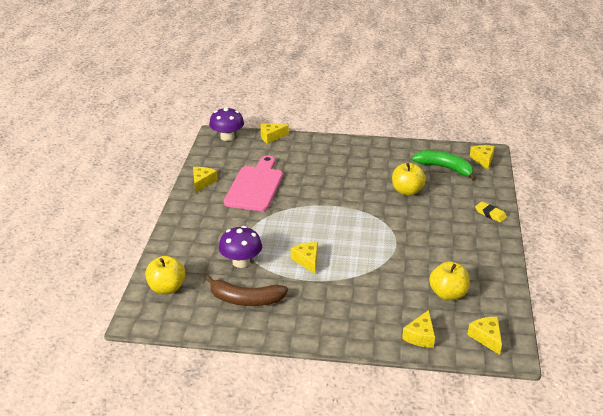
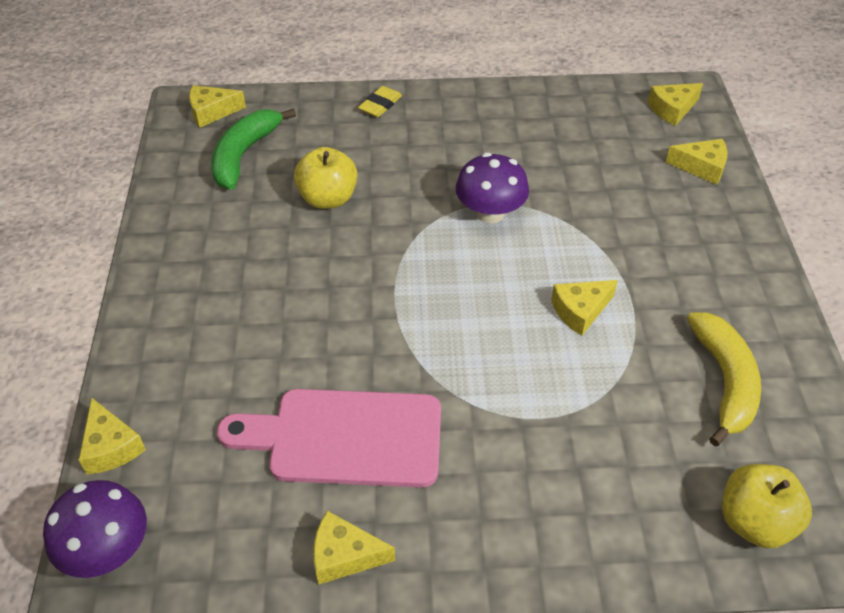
camera: 100 degrees left, 15 degrees up
brown banana [205,275,288,306] -> yellow banana [687,312,761,447]
purple mushroom [219,226,262,268] -> purple mushroom moved to [456,153,529,223]
yellow apple [429,261,470,300] -> none

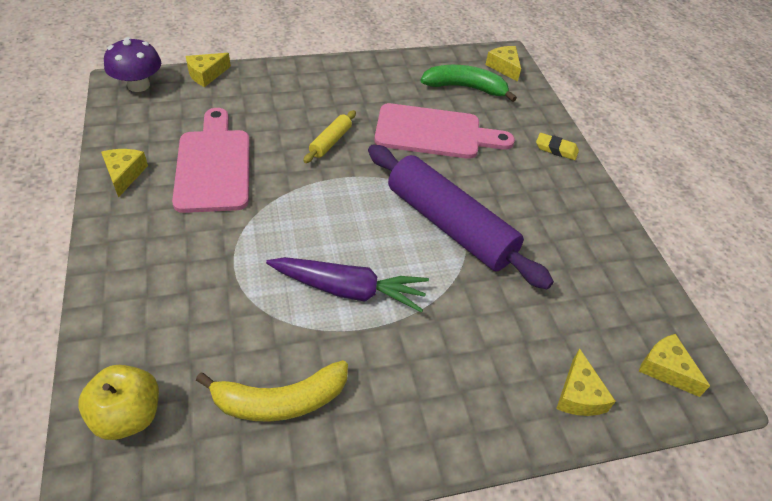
camera: 75 degrees right, 0 degrees up
yellow apple [294,147,357,209] -> pink cutting board [374,103,515,159]
purple mushroom [456,153,529,223] -> purple rolling pin [368,145,554,290]
yellow cheese [551,280,618,336] -> purple carrot [266,257,429,313]
none -> yellow rolling pin [303,110,356,163]

